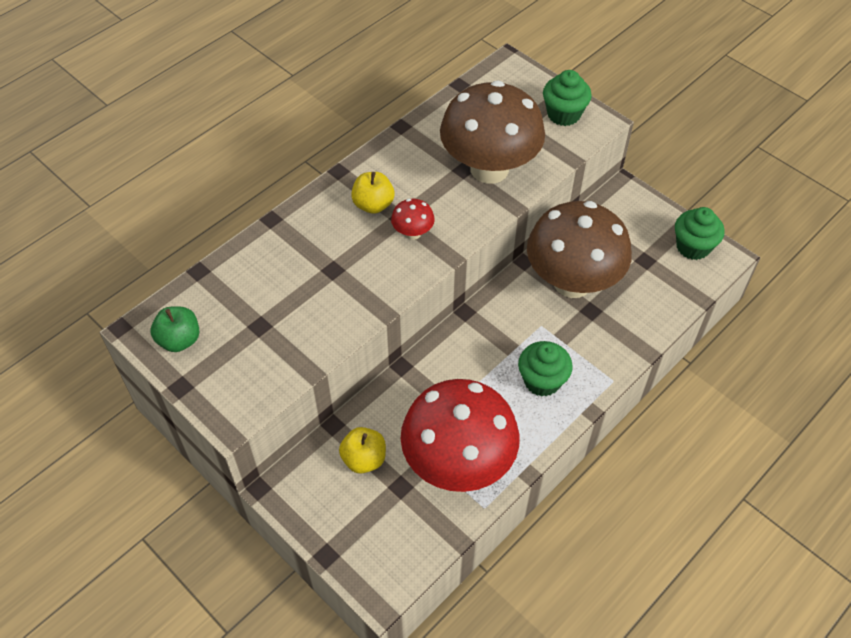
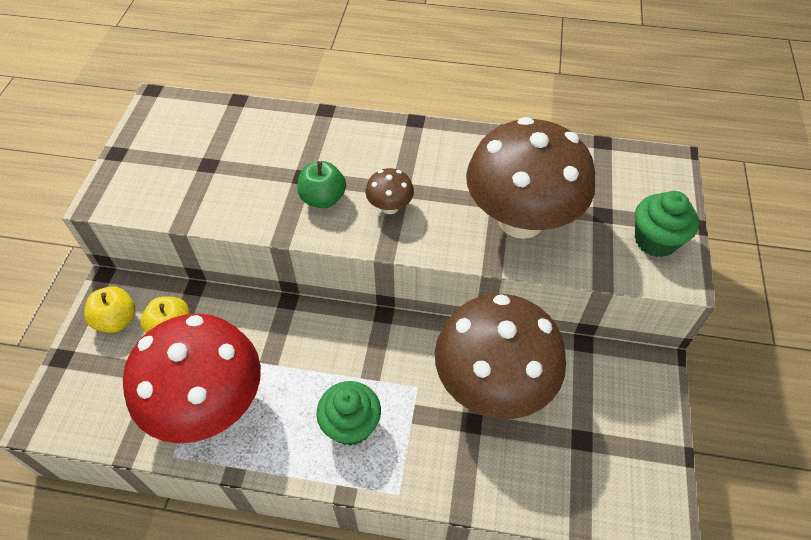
camera: 55 degrees right, 0 degrees up
green apple [151,306,199,352] -> green apple moved to [297,161,346,208]
yellow apple [351,172,395,214] -> yellow apple moved to [84,286,136,333]
red mushroom [391,199,435,240] -> brown mushroom [365,168,414,214]
green cupcake [675,207,724,260] -> none

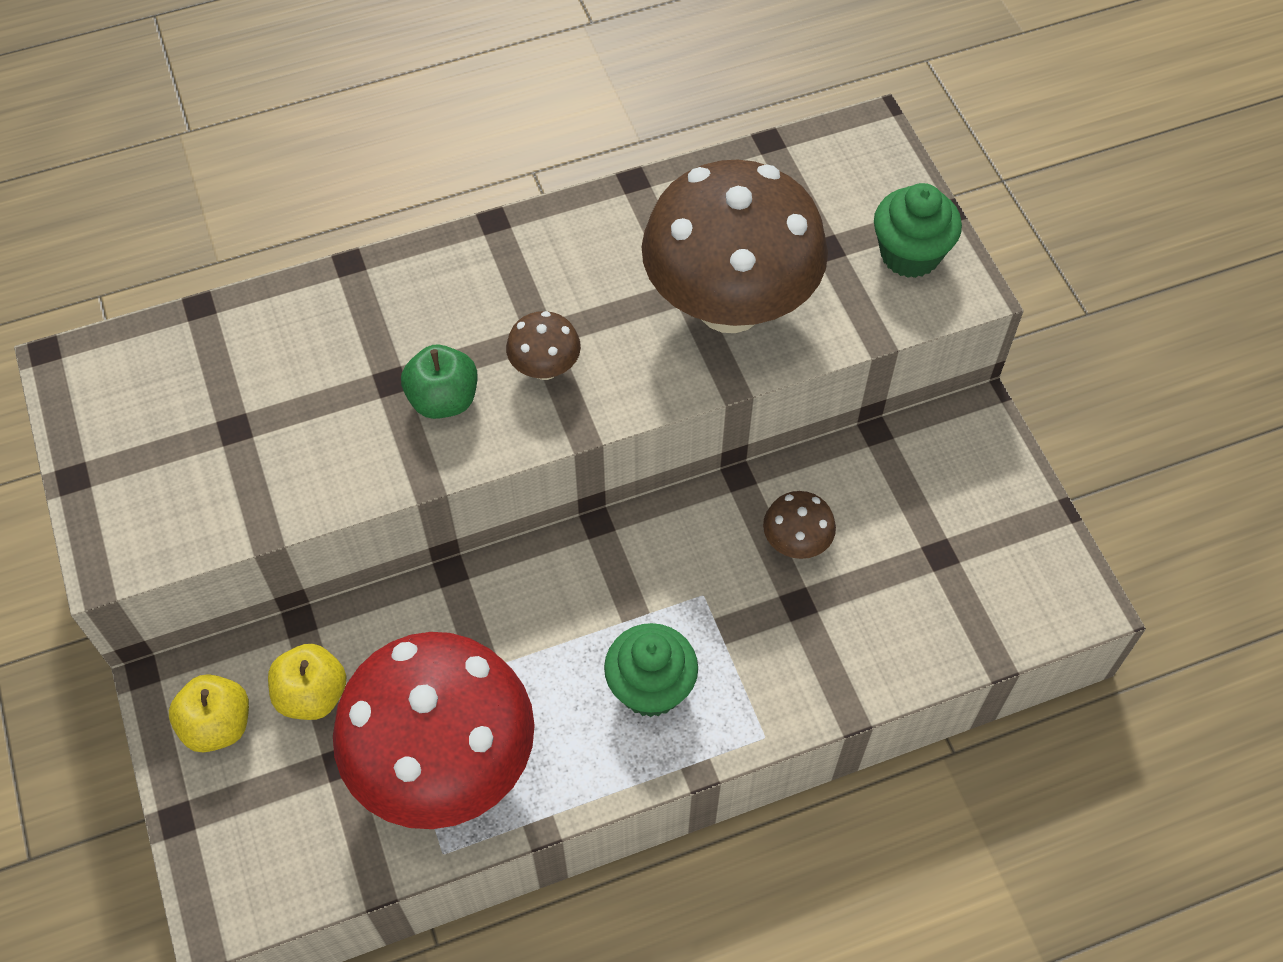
camera: 30 degrees left, 5 degrees up
brown mushroom [435,294,566,419] -> brown mushroom [763,491,836,559], size x0.40

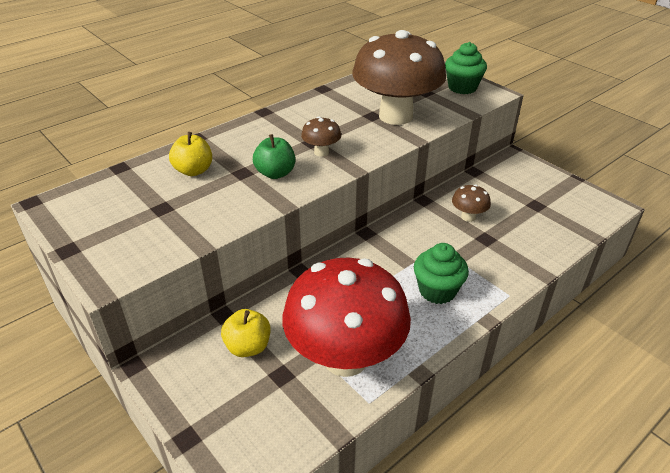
camera: 20 degrees left, 20 degrees down
yellow apple [169,674,249,753] -> yellow apple moved to [169,132,212,176]

